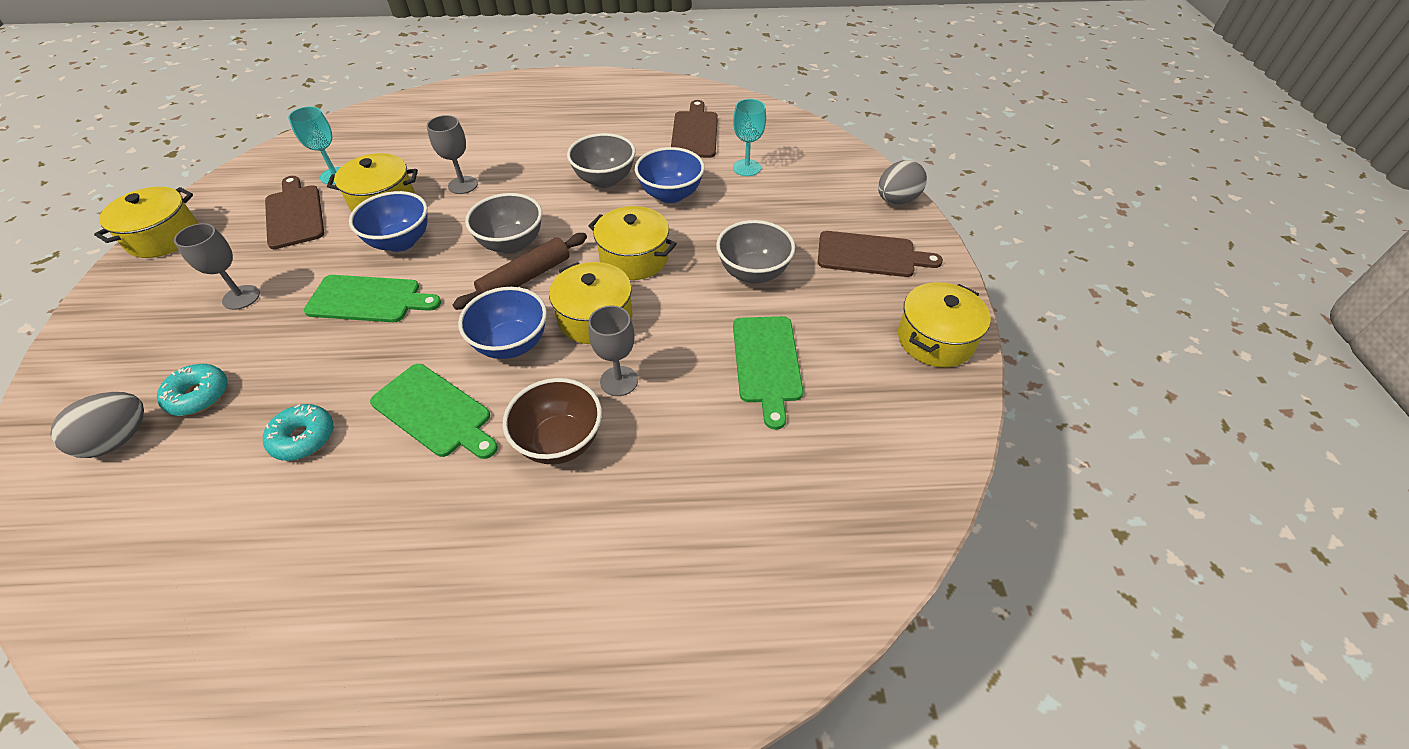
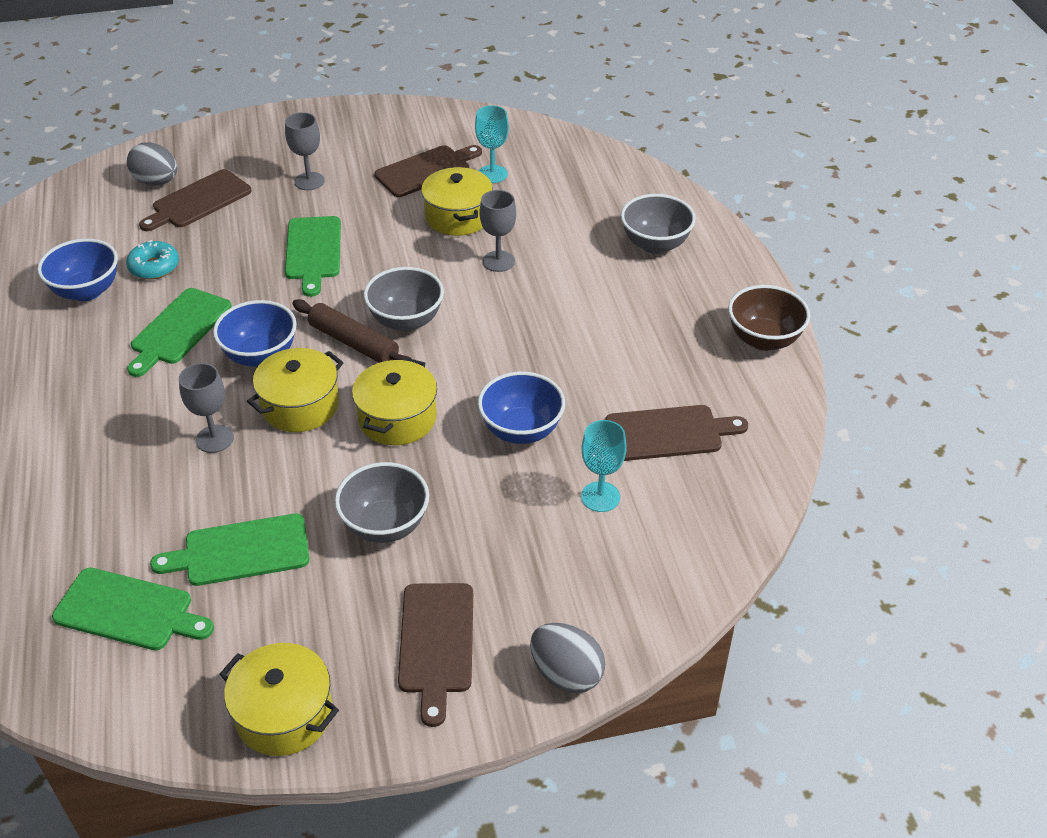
camera: 80 degrees right, 5 degrees down
yellow pot [94,187,198,258] -> none
turquoise donut [157,364,227,416] -> brown cutting board [139,169,252,231]
blue bowl [349,191,428,252] -> blue bowl moved to [37,239,118,301]
brown bowl [503,378,602,464] -> brown bowl moved to [728,285,810,351]
grey bowl [567,133,636,188] -> grey bowl moved to [621,194,696,254]
none -> green cutting board [52,568,214,650]

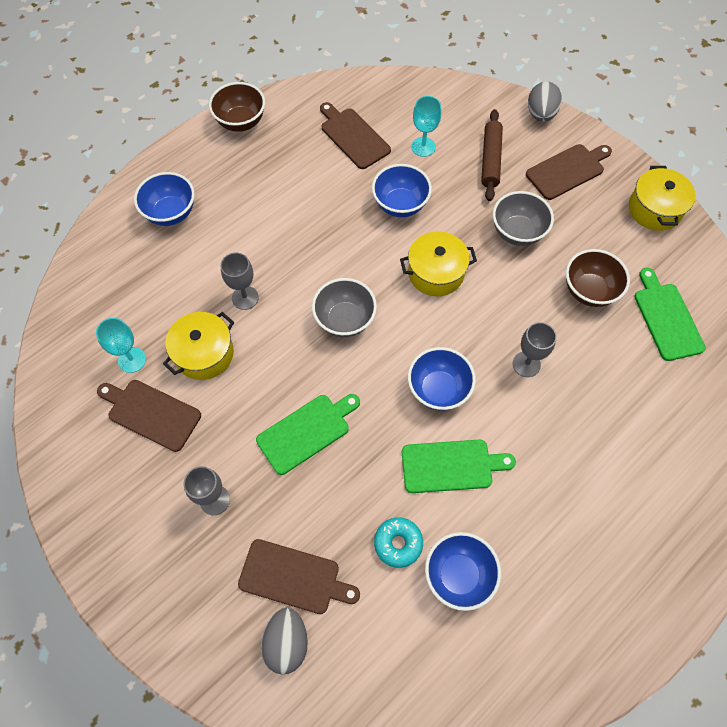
camera: 120 degrees left, 20 degrees up
green cutting board [150,514,310,586] -> brown bowl [566,249,630,307]
yellow pot [247,348,344,432] -> none
brown rolling pin [292,299,412,363] -> brown rolling pin moved to [481,109,503,201]
grey bowl [621,194,696,254] -> blue bowl [134,172,195,226]

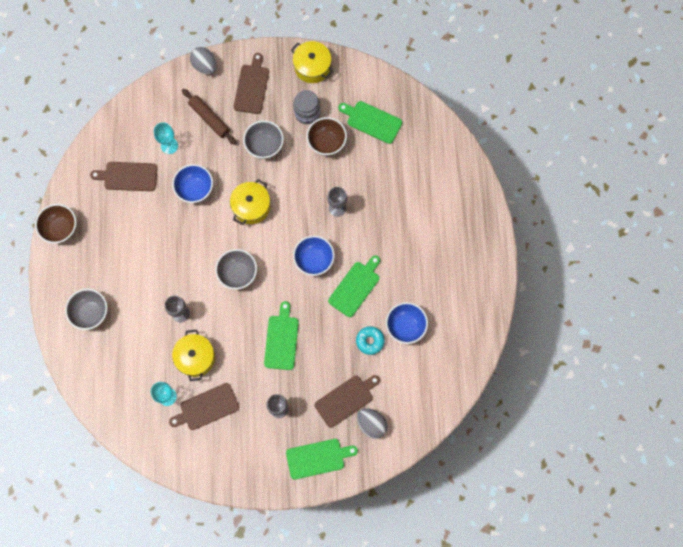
camera: 50 degrees left, 10 degrees up
blue bowl [134,172,195,226] -> grey bowl [65,289,107,330]
none -> green cutting board [286,439,358,479]
none -> grey jar [293,90,320,124]

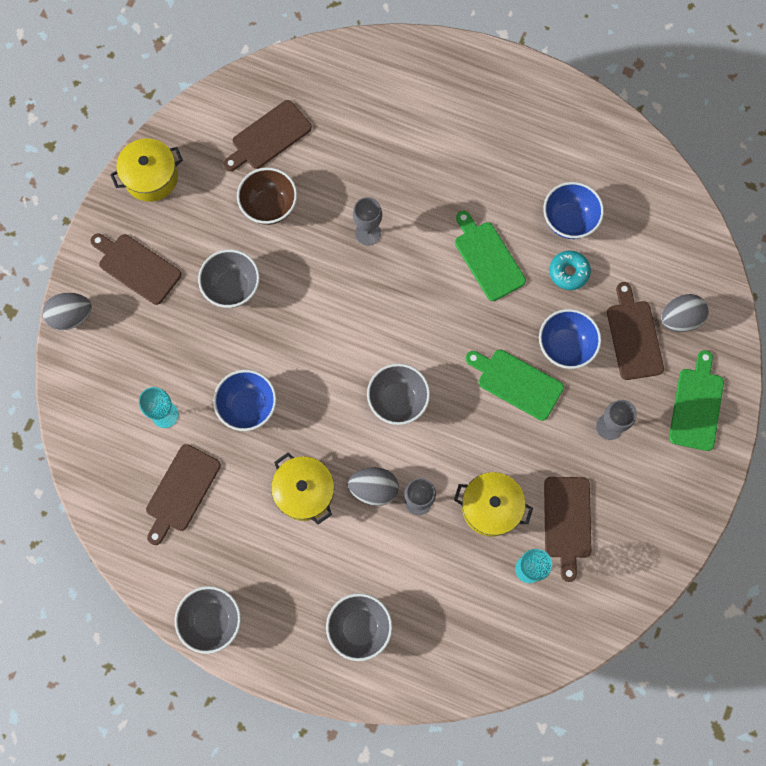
camera: 65 degrees left, 0 degrees up
brown bowl [35,204,77,244] -> grey bowl [175,586,241,654]
brown rolling pin [182,89,236,145] -> none
yellow pot [230,179,270,225] -> yellow pot moved to [271,453,334,524]
grey jar [293,90,320,124] -> none
blue bowl [293,236,335,276] -> blue bowl moved to [539,309,601,369]
green cutting board [338,101,402,144] -> brown cutting board [223,100,312,171]
none -> grey egg [348,467,399,506]

